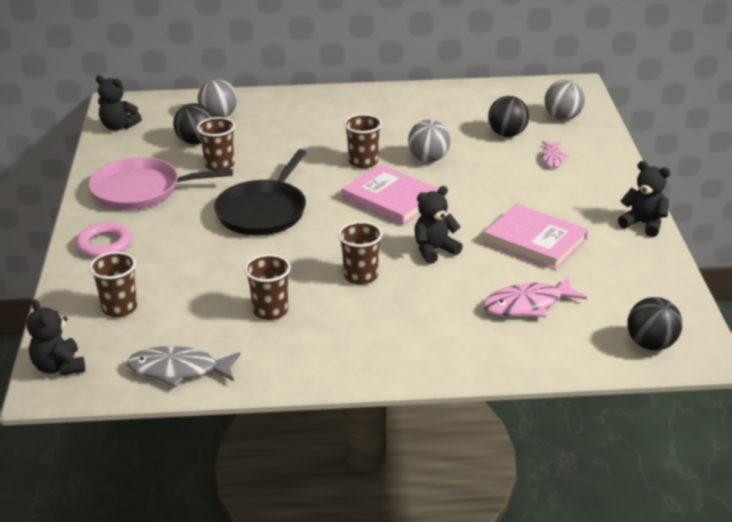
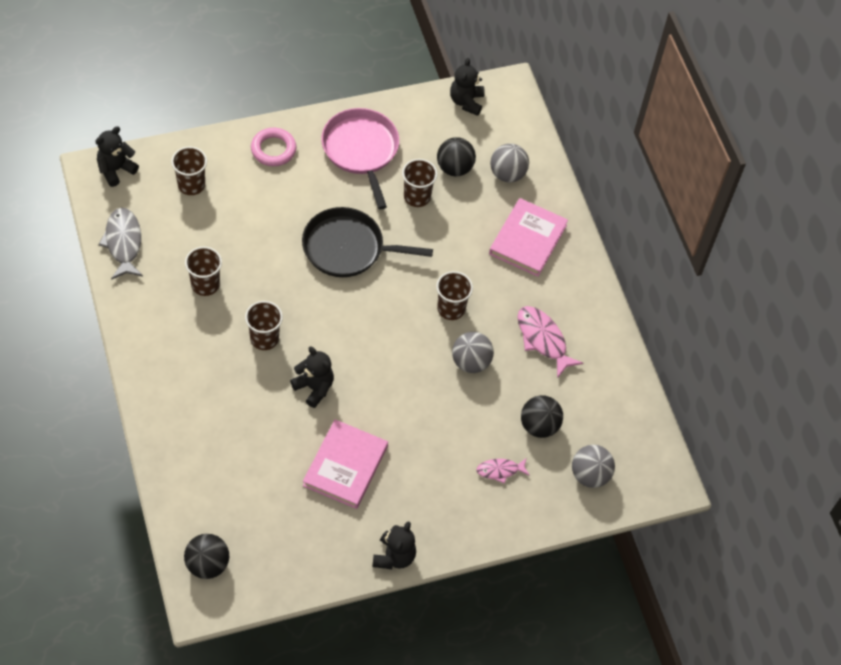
camera: 70 degrees right, 25 degrees up
pink book [342,165,439,225] -> pink book moved to [489,198,568,277]
pink fish [483,277,587,317] -> pink fish moved to [517,306,583,378]

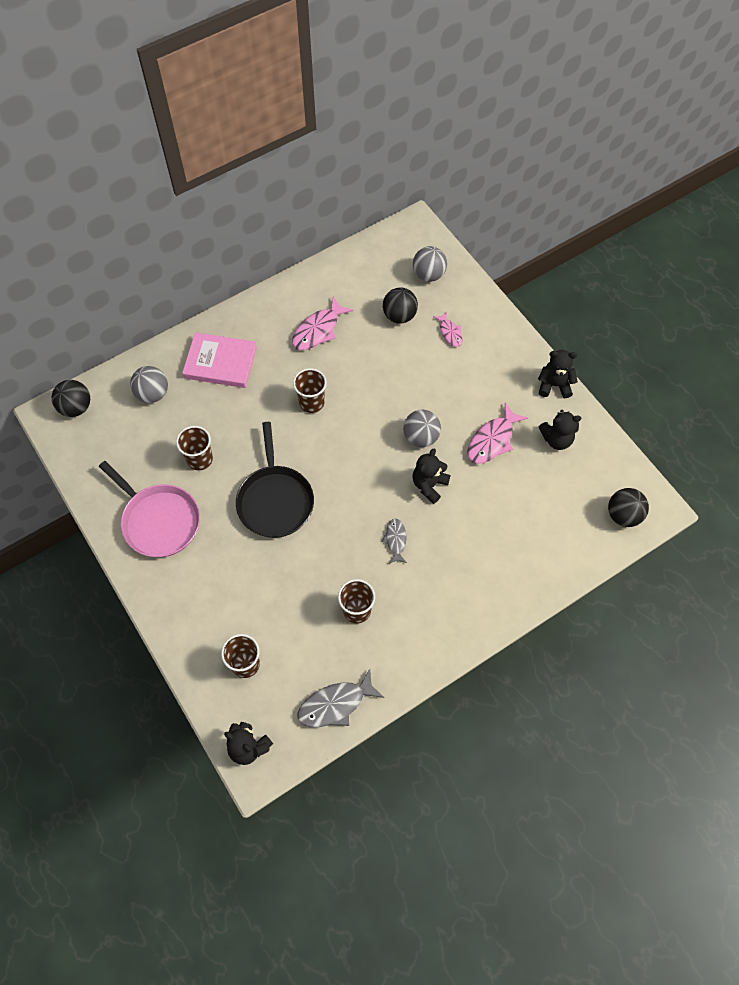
camera: 100 degrees left, 5 degrees up
brown cup [245,301,283,350] -> grey fish [382,519,407,564]
pink ring [251,128,296,166] -> none
pink book [303,419,388,509] -> pink fish [467,403,528,464]
pink pan [321,108,399,209] -> pink pan turned 105 degrees counterclockwise [99,461,200,557]
black ball [437,137,476,176] -> black ball moved to [52,380,90,417]
black teddy bear [450,58,485,116] -> black teddy bear moved to [539,410,581,450]
grey ball [452,332,494,373] -> grey ball moved to [403,410,441,447]

